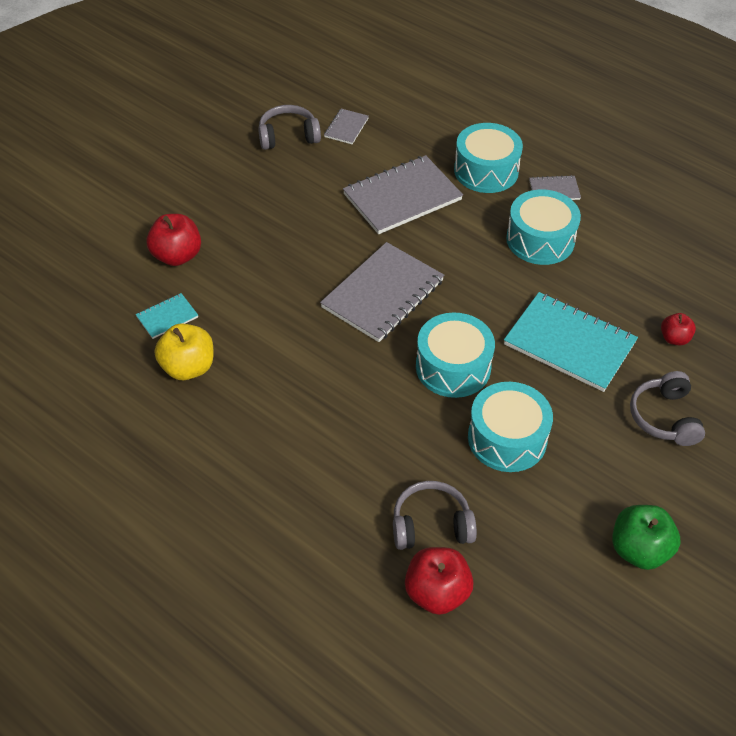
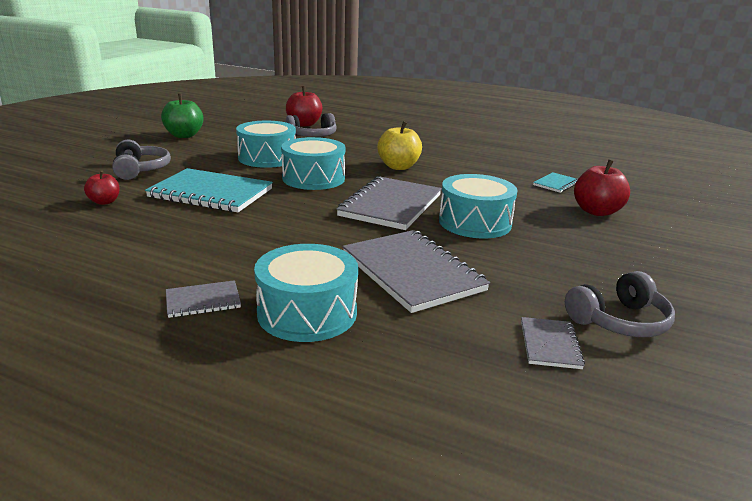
camera: 165 degrees right, 25 degrees down
yellow apple [155,323,213,380] -> yellow apple moved to [377,121,422,170]
grey notebook [343,155,463,234] -> grey notebook turned 75 degrees counterclockwise [342,230,490,313]
turquoise drum [506,190,581,265] -> turquoise drum moved to [439,174,518,238]

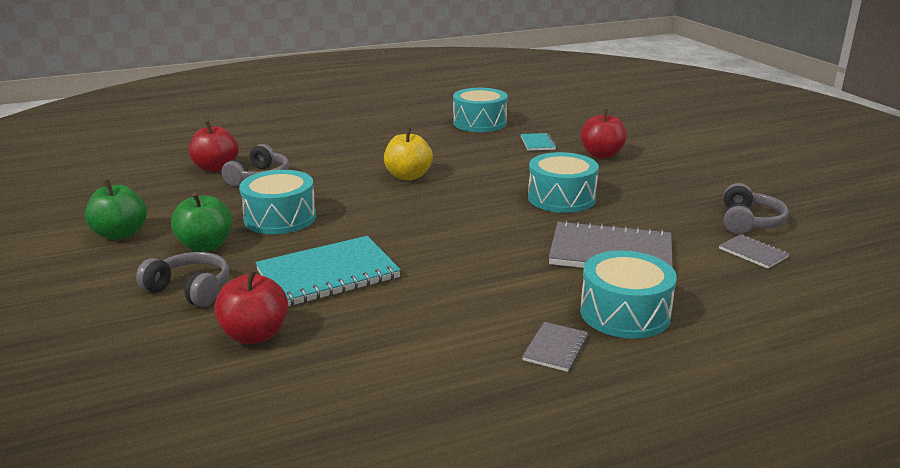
camera: 45 degrees left, 0 degrees up
red apple [84,170,120,205] -> red apple [214,269,288,344], size x1.69
turquoise drum [281,137,345,190] -> turquoise drum moved to [453,88,508,132]
grey notebook [336,176,442,230] -> none
none -> green apple [171,192,232,252]

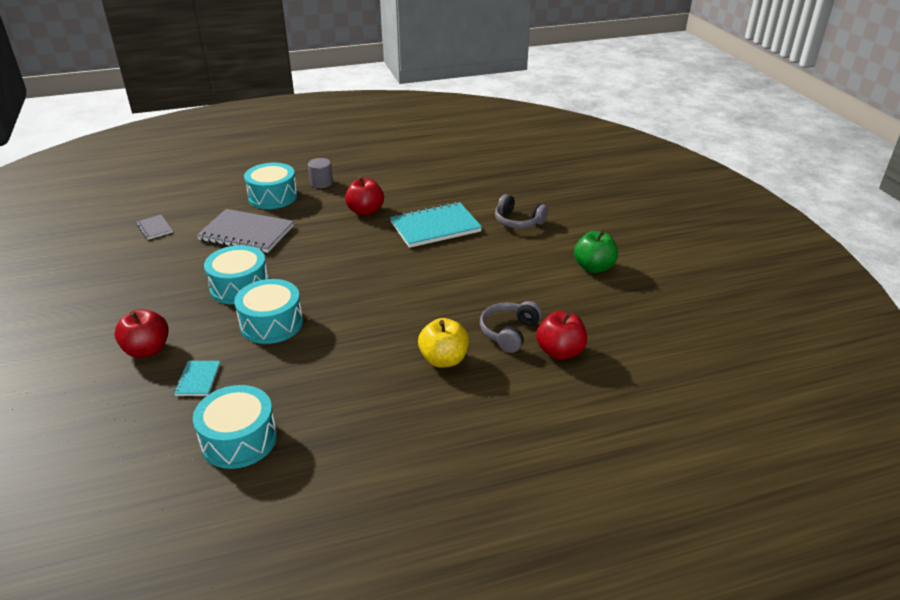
camera: 175 degrees left, 10 degrees up
green apple [171,192,232,252] -> none
red apple [214,269,288,344] -> red apple moved to [345,176,384,216]
turquoise drum [239,170,316,234] -> turquoise drum moved to [234,279,303,344]
yellow apple [384,128,433,181] -> yellow apple moved to [418,318,469,368]
grey notebook [522,322,588,372] -> grey cylinder [308,158,333,188]
grey headphones [723,183,789,234] -> none

